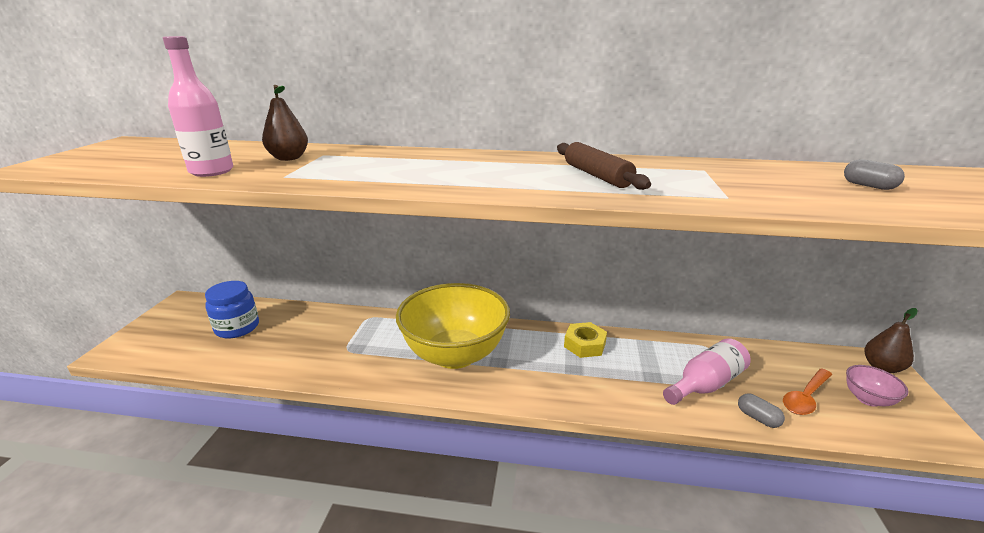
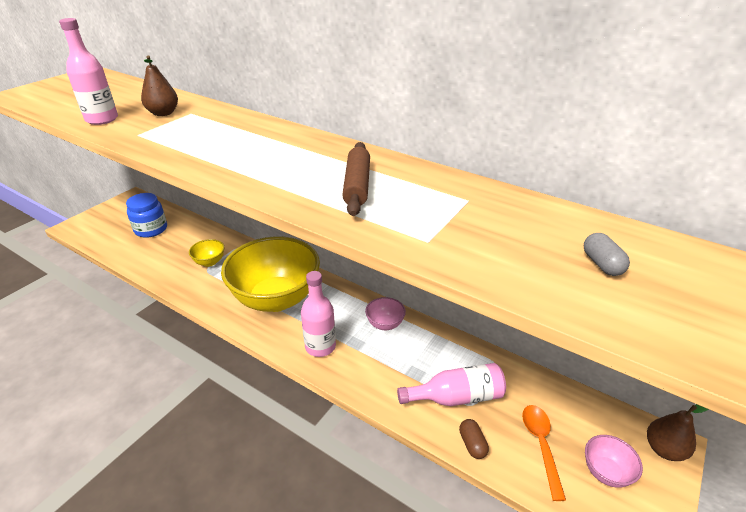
camera: 25 degrees right, 10 degrees up
yellow nut [564,322,607,358] -> pink bowl [365,297,406,330]
grey capsule [738,393,785,428] -> brown capsule [459,419,489,459]
orange spoon [783,368,832,415] -> orange spoon turned 105 degrees clockwise [522,405,566,501]
none -> yellow bowl [189,239,225,267]
none -> pink bottle [301,271,336,357]

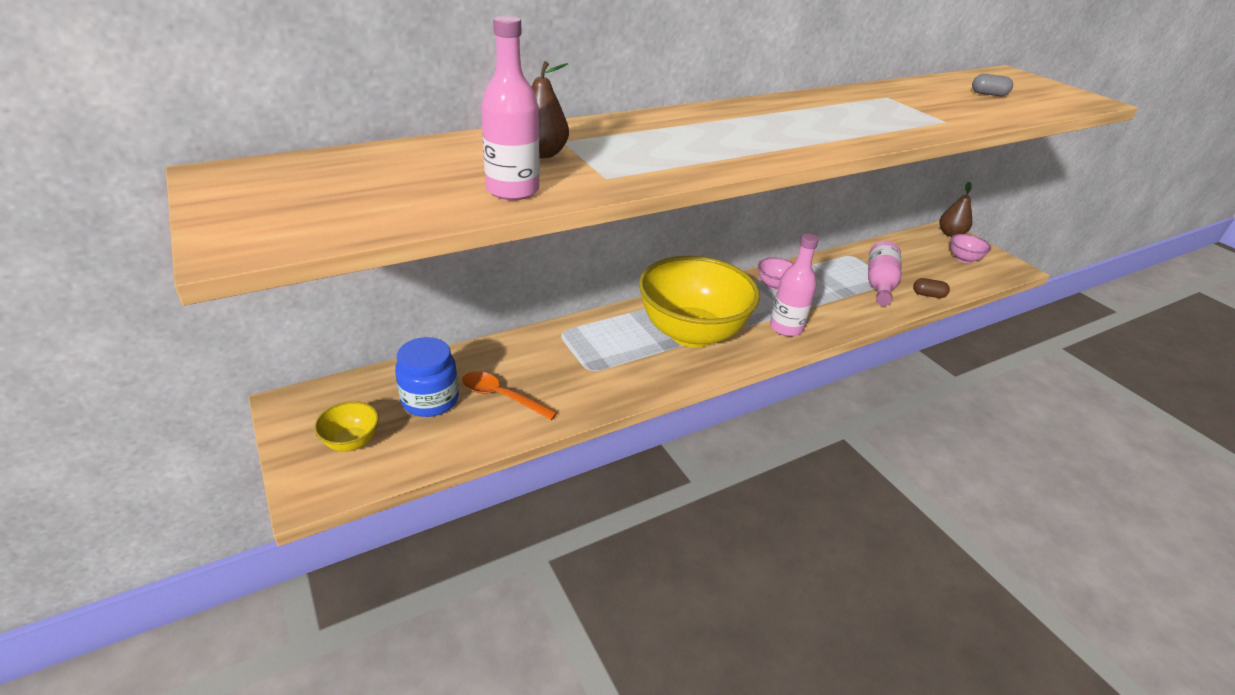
camera: 65 degrees left, 0 degrees up
yellow bowl [189,239,225,267] -> yellow bowl moved to [314,401,379,452]
brown rolling pin [342,142,370,216] -> none
orange spoon [522,405,566,501] -> orange spoon moved to [462,371,558,420]

